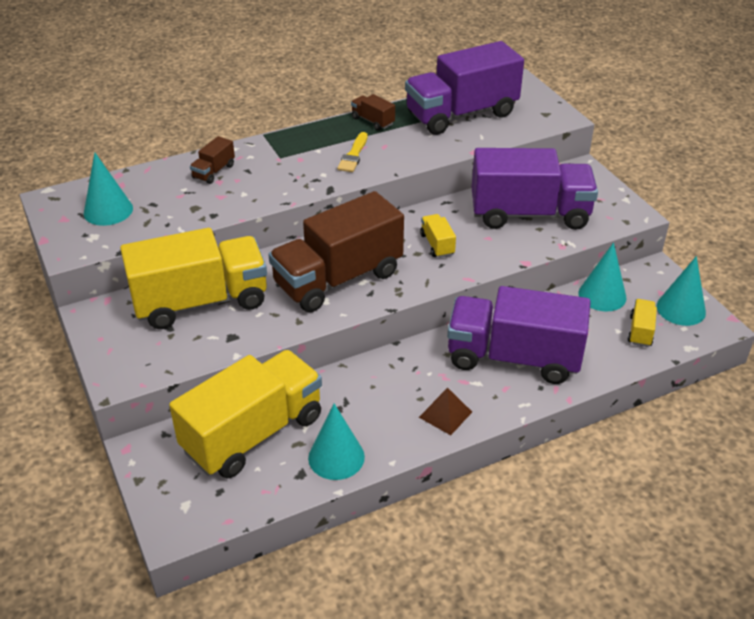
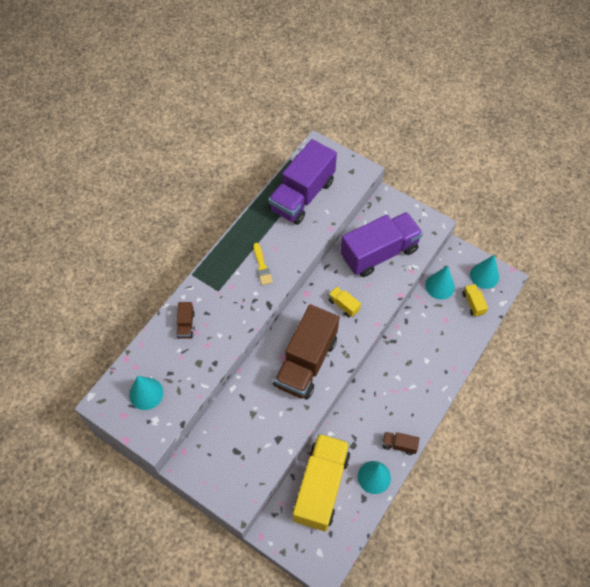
camera: 30 degrees left, 20 degrees up
yellow truck [120,228,267,329] -> none
brown truck [351,94,395,131] -> brown truck moved to [382,432,420,455]
brown pyramid [419,387,472,435] -> none
purple truck [447,286,591,384] -> none

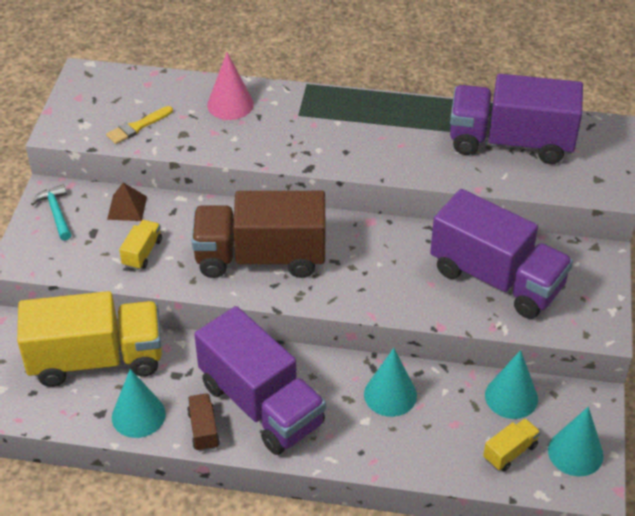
camera: 65 degrees right, 15 degrees down
turquoise cone [129,376,164,410] -> turquoise cone moved to [364,348,417,417]
brown truck [177,302,195,339] -> pink cone [207,52,254,120]
yellow brush [253,243,273,285] -> yellow brush moved to [106,106,173,144]
yellow truck [328,286,361,317] -> yellow truck moved to [119,220,162,270]
none -> turquoise hammer [31,185,71,241]
none -> brown pyramid [107,182,147,221]
none -> purple truck [194,306,326,455]

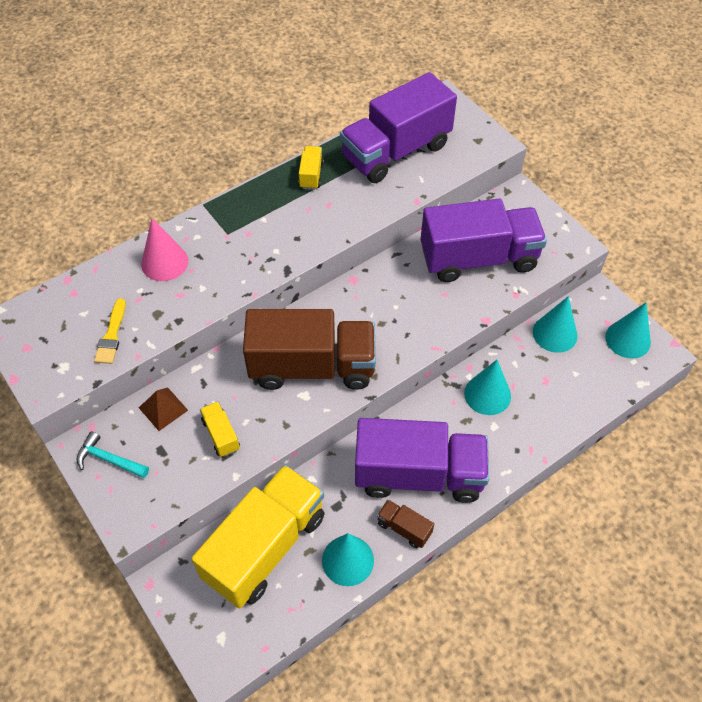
camera: 45 degrees left, 10 degrees up
brown truck [192,191,325,278] -> brown truck turned 135 degrees counterclockwise [243,309,376,390]
yellow truck [483,418,541,471] -> yellow truck moved to [299,146,324,190]

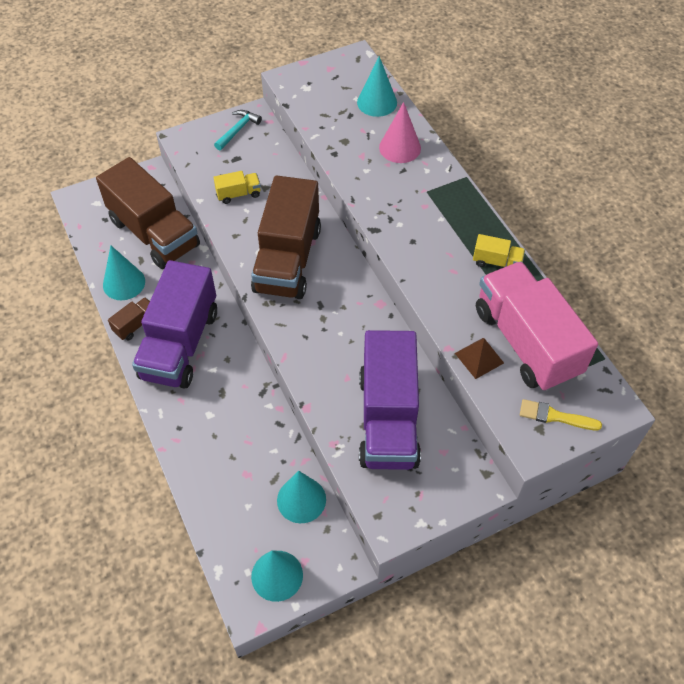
camera: 100 degrees right, 0 degrees up
yellow brush [94,298,126,364] -> yellow brush moved to [520,399,602,430]
brown pyramid [139,387,188,431] -> brown pyramid moved to [455,338,504,379]
yellow truck [192,465,325,608] -> brown truck [96,157,200,269]
purple truck [340,72,457,183] -> pink truck [476,261,598,391]
turquoise cone [464,360,511,415] -> turquoise cone moved to [357,56,397,117]

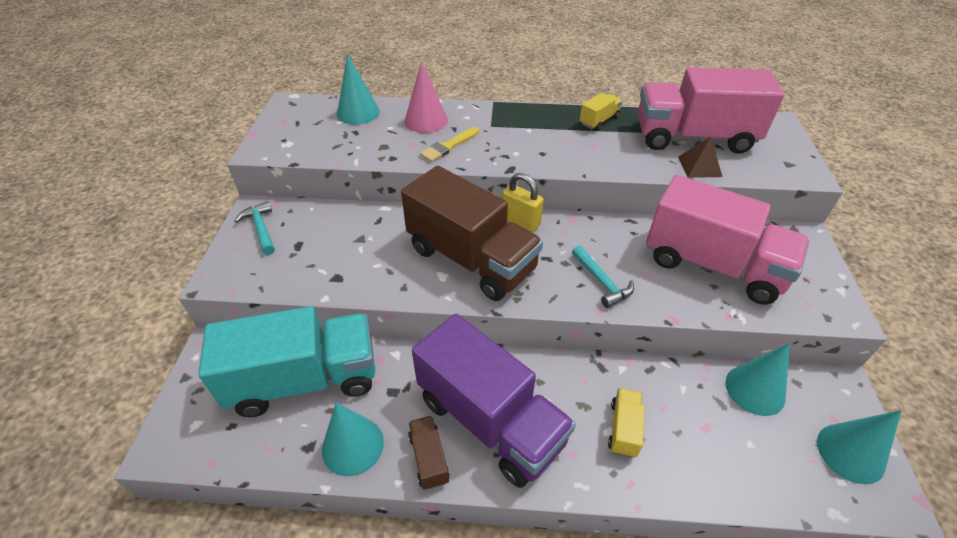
camera: 60 degrees left, 10 degrees down
brown truck [96,157,200,269] -> turquoise truck [198,306,375,417]
yellow truck [213,171,261,204] -> yellow truck moved to [608,388,644,458]
purple truck [359,330,421,470] -> pink truck [646,175,810,305]
yellow brush [520,399,602,430] -> yellow brush moved to [420,127,479,162]
none -> yellow padlock [502,173,544,232]
none -> turquoise hammer [572,245,634,308]

